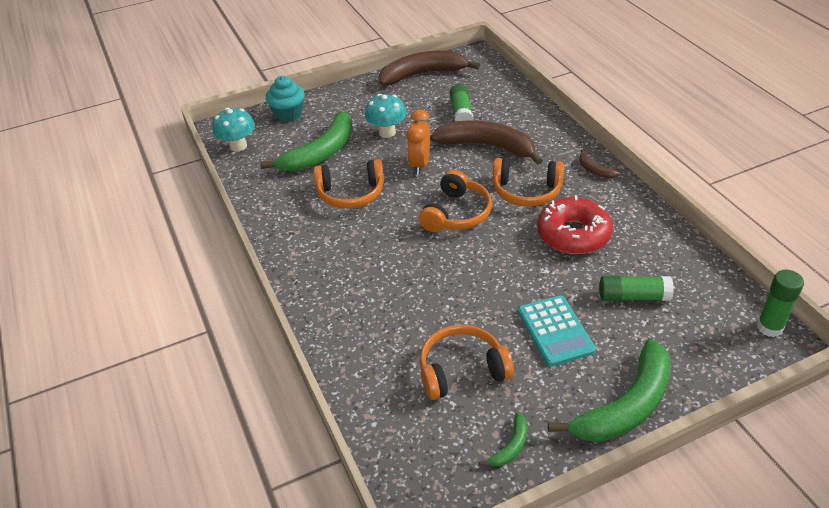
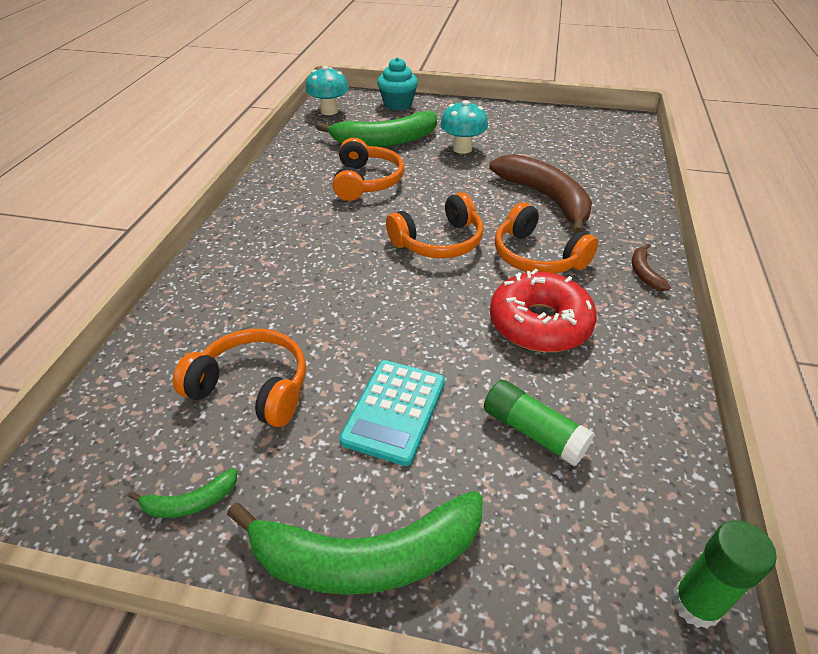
camera: 35 degrees right, 0 degrees up
orange headphones [314,159,384,209] -> orange headphones turned 120 degrees counterclockwise [332,138,404,201]
brown banana [379,50,480,85] -> none
orange clock [406,109,430,175] -> none
green glue stick [450,84,473,122] -> none

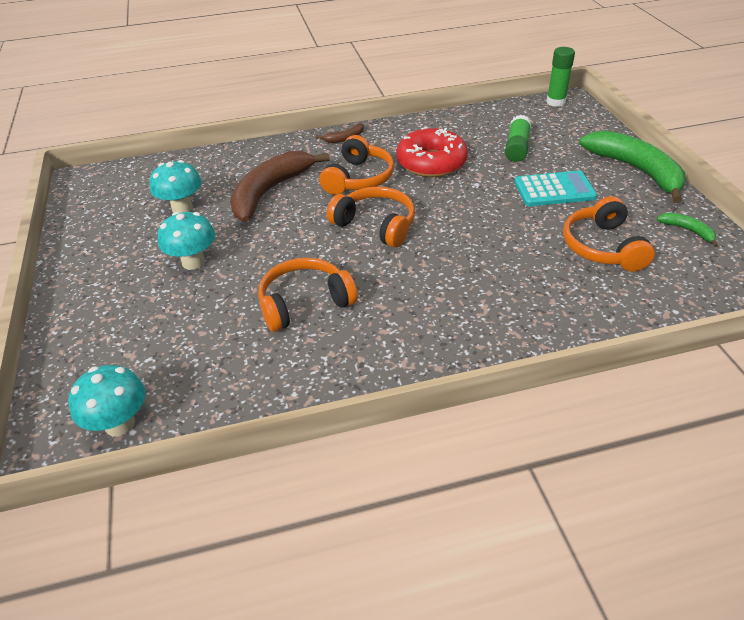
camera: 115 degrees left, 0 degrees up
green banana [316,111,437,147] -> none
turquoise cupcake [377,57,418,111] -> none
none -> turquoise mushroom [150,160,202,213]

